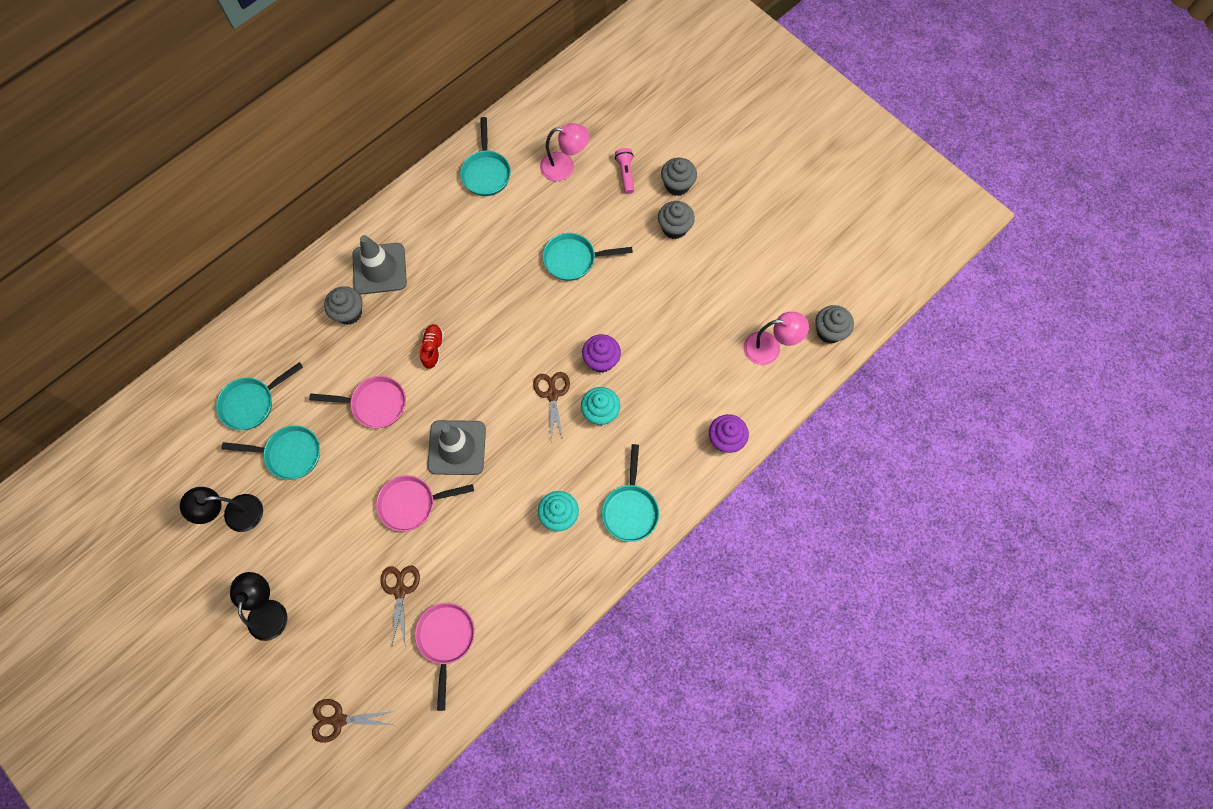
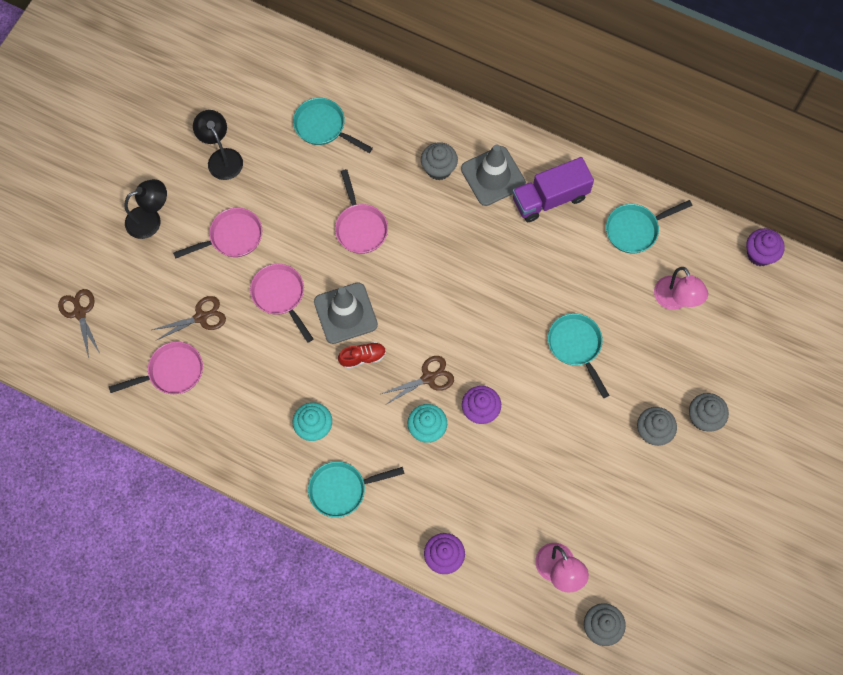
camera: 70 degrees right, 0 degrees up
turquoise pan [221,425,320,480] -> none
red shoe [420,324,444,369] -> red shoe moved to [338,342,386,369]
pink flashlight [615,148,634,194] -> none
none -> pink pan [173,208,262,259]
none -> purple truck [512,157,594,222]
none -> purple cupcake [746,228,785,266]

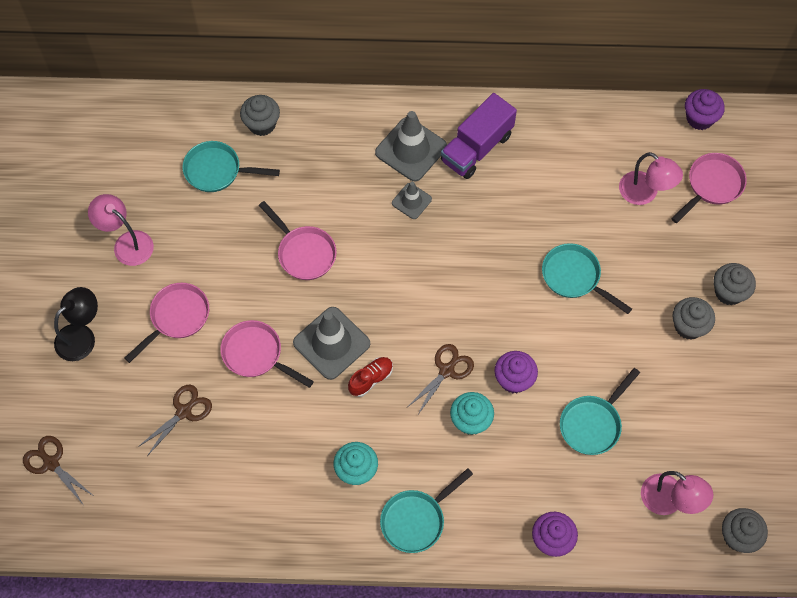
camera: 25 degrees left, 5 degrees down
pink pan [109,342,203,394] -> pink pan moved to [671,153,747,223]
black lamp [193,110,243,180] -> pink lamp [88,194,154,266]
grey cupcake [421,142,458,180] -> grey cupcake moved to [240,95,280,136]
turquoise pan [606,200,692,253] -> turquoise pan moved to [560,368,640,455]
none -> grey traffic cone [392,182,432,219]

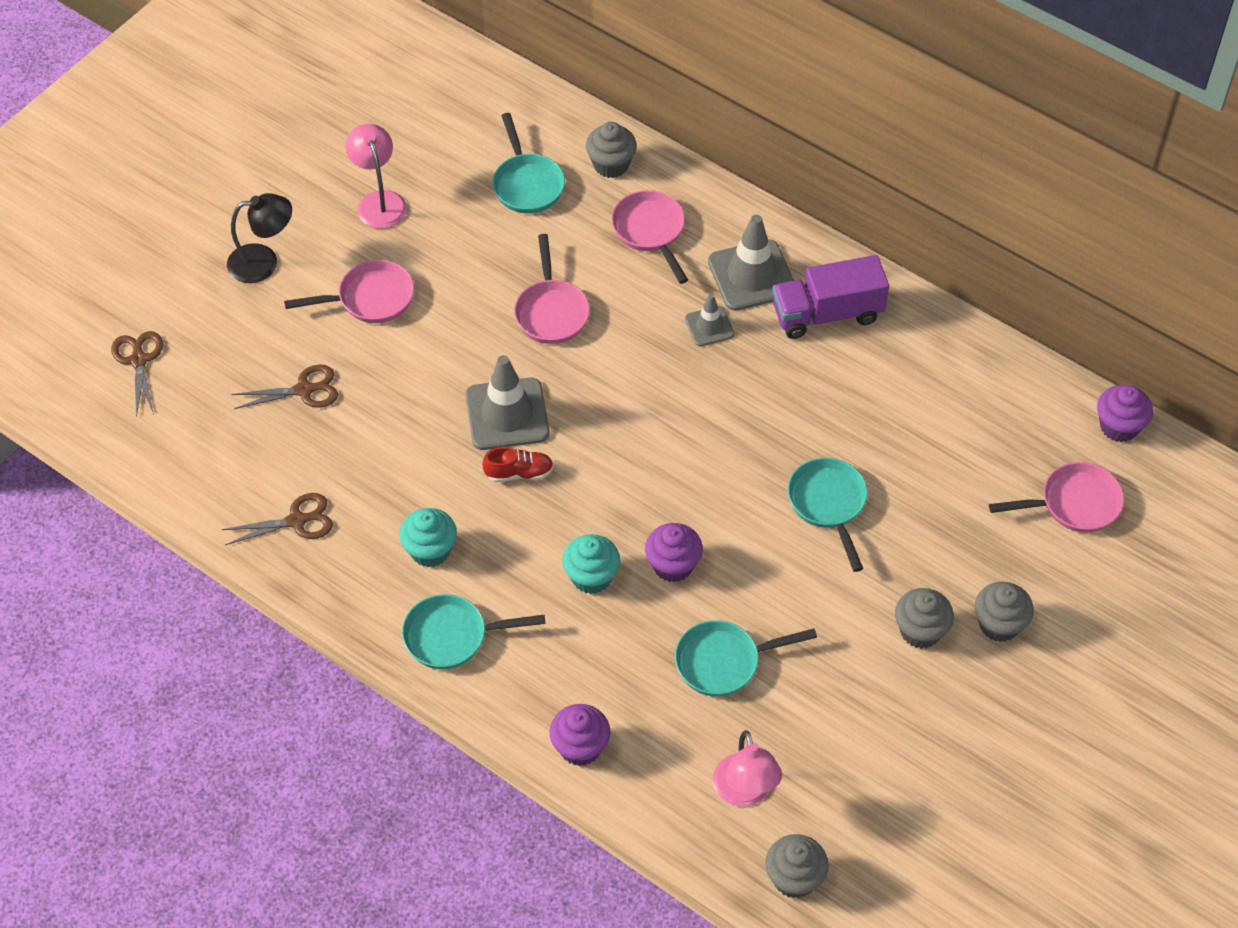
camera: 35 degrees right, 10 degrees down
turquoise pan [182,141,280,192] -> turquoise pan turned 150 degrees counterclockwise [493,113,565,213]
pink pan [220,320,314,388] -> pink pan moved to [611,190,688,284]
brown scissors [409,344,474,416] -> brown scissors moved to [221,493,333,545]
pink lamp [619,152,683,205] -> none

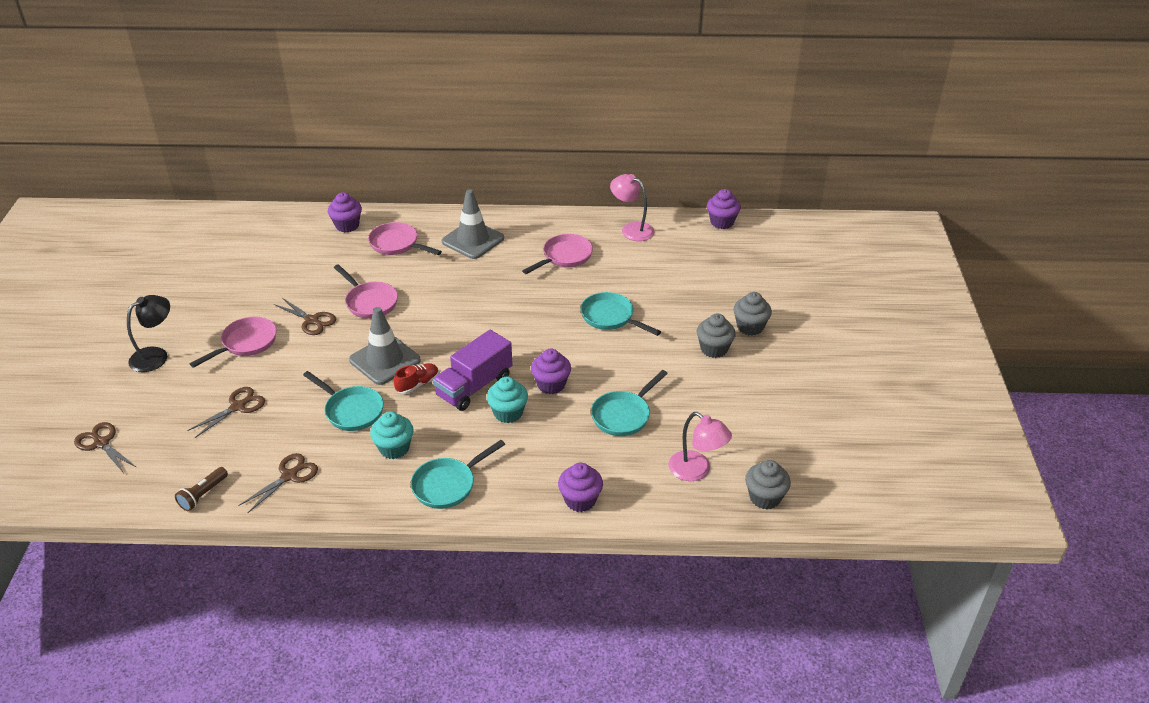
camera: 35 degrees left, 15 degrees down
pink lamp [346,124,407,229] -> pink lamp moved to [610,174,655,241]
turquoise pan [493,113,565,213] -> turquoise pan moved to [303,371,384,431]
grey cupcake [586,122,637,178] -> purple cupcake [328,192,362,232]
grey traffic cone [685,294,734,346] -> none
purple truck [772,255,889,339] -> purple truck moved to [433,330,512,411]
pink pan [989,462,1124,533] -> pink pan moved to [522,234,593,274]
none -> brown flashlight [175,467,228,511]
none -> brown scissors [274,298,336,335]

